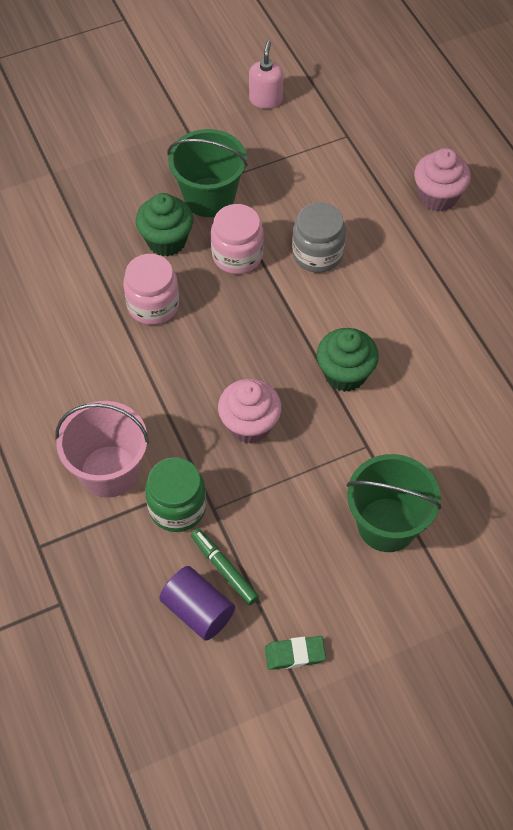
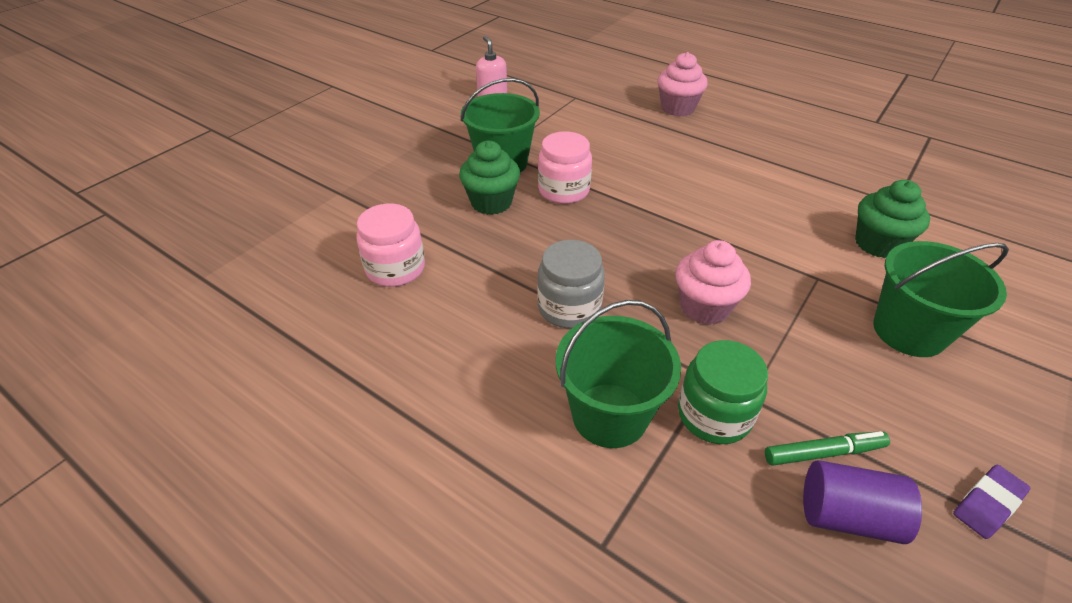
camera: 30 degrees left, 15 degrees down
pink bucket [55,401,149,498] -> green bucket [556,300,681,448]
pink jar [123,254,179,325] -> pink jar moved to [357,204,425,287]
green marker [191,529,259,605] -> green marker turned 150 degrees clockwise [765,431,890,466]
green eraser [265,636,326,670] -> purple eraser [953,465,1030,539]
grey jar [292,202,346,273] -> grey jar moved to [537,240,605,328]
green cupcake [317,328,379,392] -> green cupcake moved to [855,180,930,258]

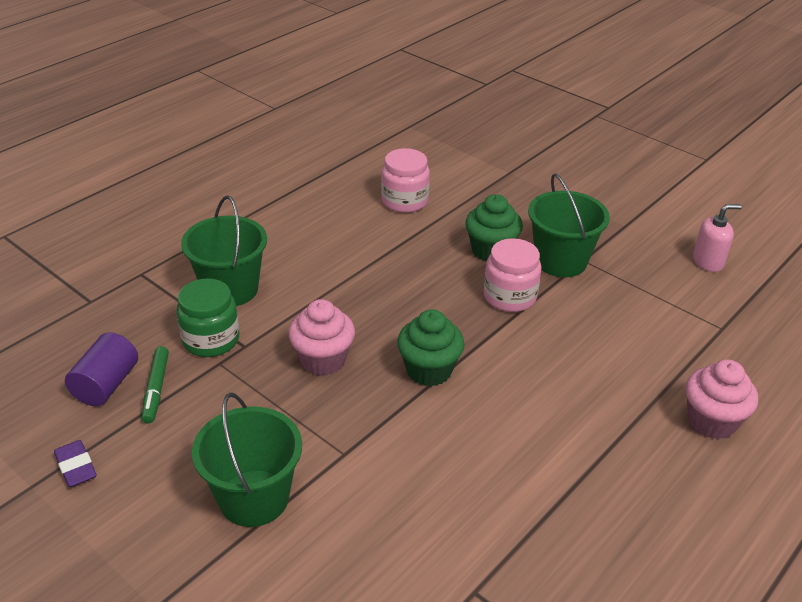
camera: 95 degrees right, 5 degrees down
grey jar [537,240,605,328] -> none
green cupcake [855,180,930,258] -> green cupcake moved to [397,309,464,386]

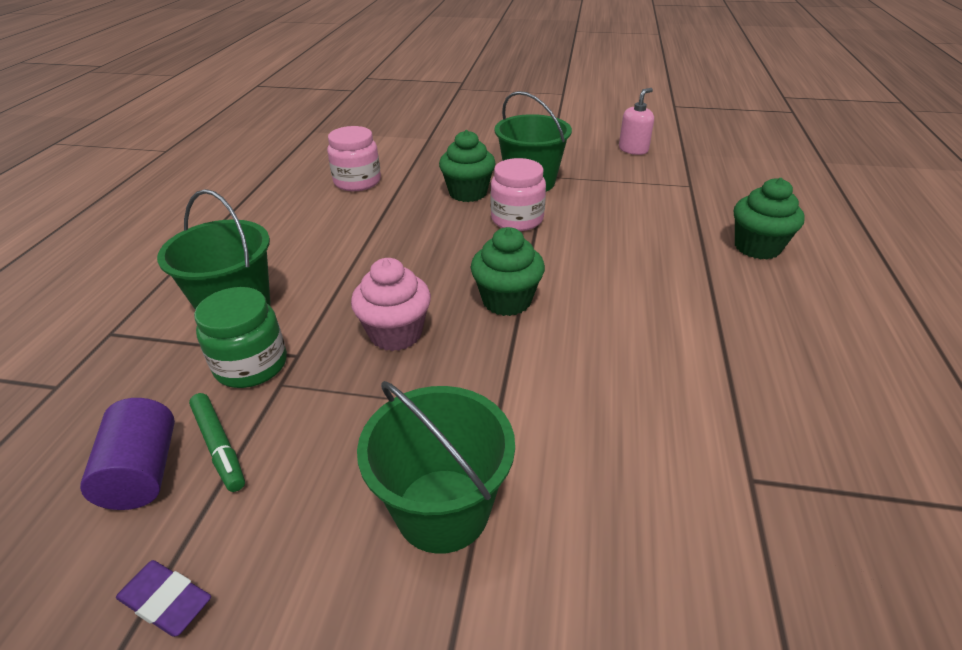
camera: 30 degrees left, 0 degrees up
pink cupcake [686,359,758,439] -> green cupcake [734,178,805,260]

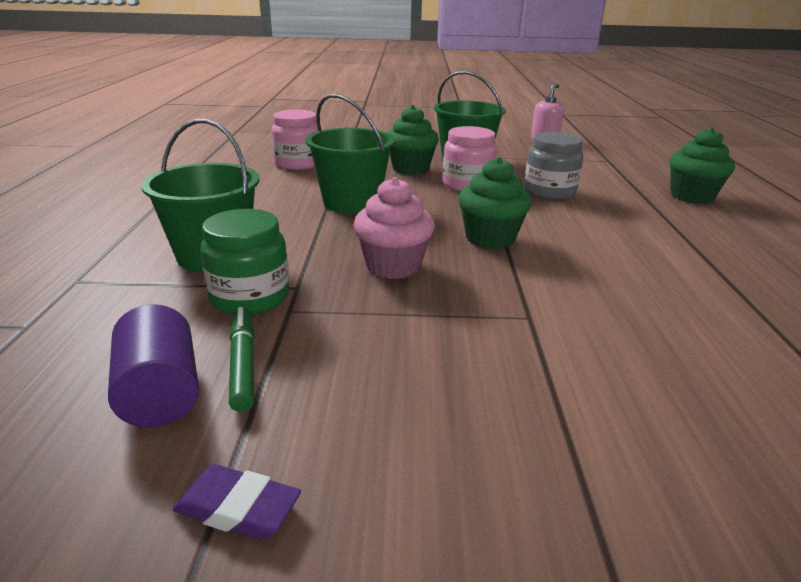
camera: 10 degrees left, 10 degrees down
green marker [189,393,245,492] -> green marker turned 150 degrees counterclockwise [229,307,254,412]
green bucket [357,381,515,554] -> green bucket moved to [305,94,395,213]
none -> grey jar [524,132,583,200]

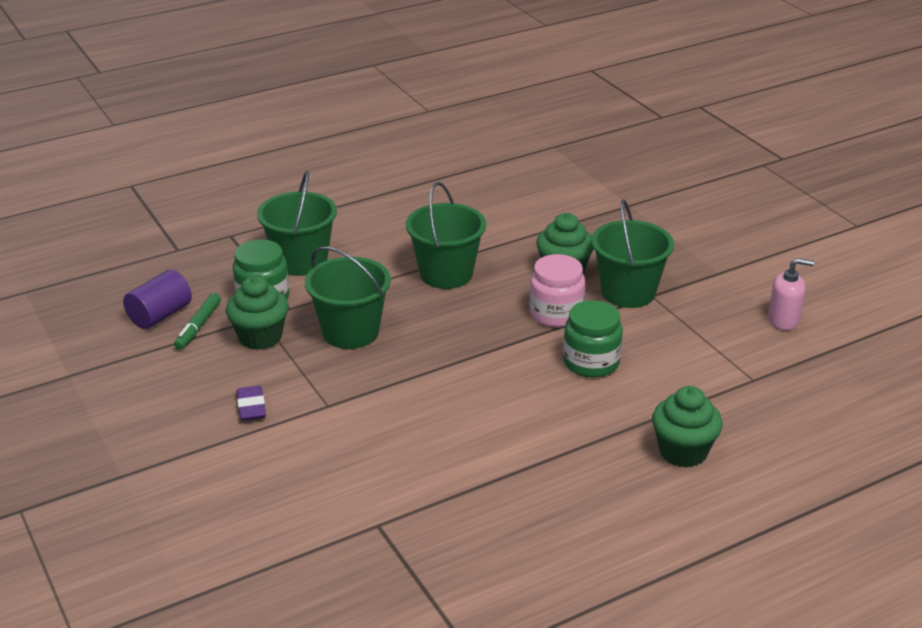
camera: 60 degrees right, 5 degrees up
purple eraser [172,464,301,540] -> purple eraser moved to [237,386,266,421]
green marker [229,307,254,412] -> green marker turned 150 degrees clockwise [174,293,221,350]
pink jar [272,110,318,170] -> none
pink cupcake [354,177,435,279] -> green bucket [305,247,391,349]
green cupcake [458,157,532,249] -> green cupcake moved to [226,276,289,350]
grey jar [524,132,583,200] -> green jar [563,300,623,378]

